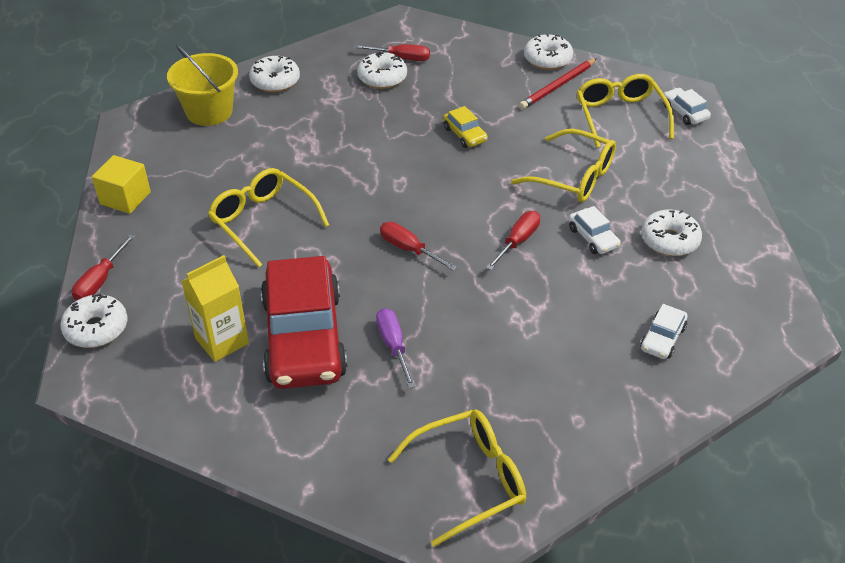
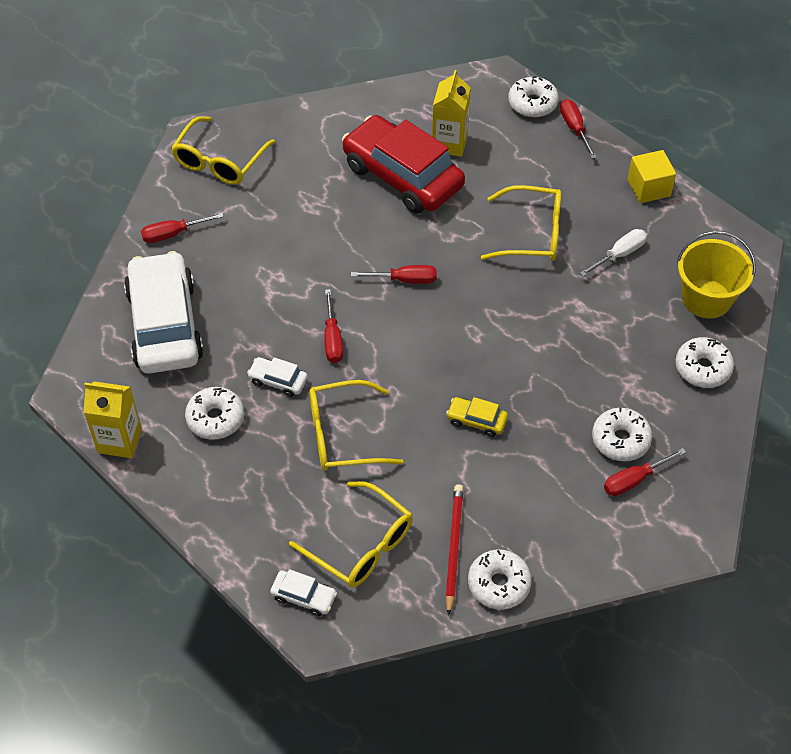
camera: 140 degrees right, 10 degrees up
purple screwdriver [376,308,415,388] -> none
white car [640,304,688,359] -> white car [124,251,204,374], size x2.42
none -> yellow carton [83,381,142,458]
none -> red screwdriver [141,213,224,243]
none -> white screwdriver [580,229,647,277]

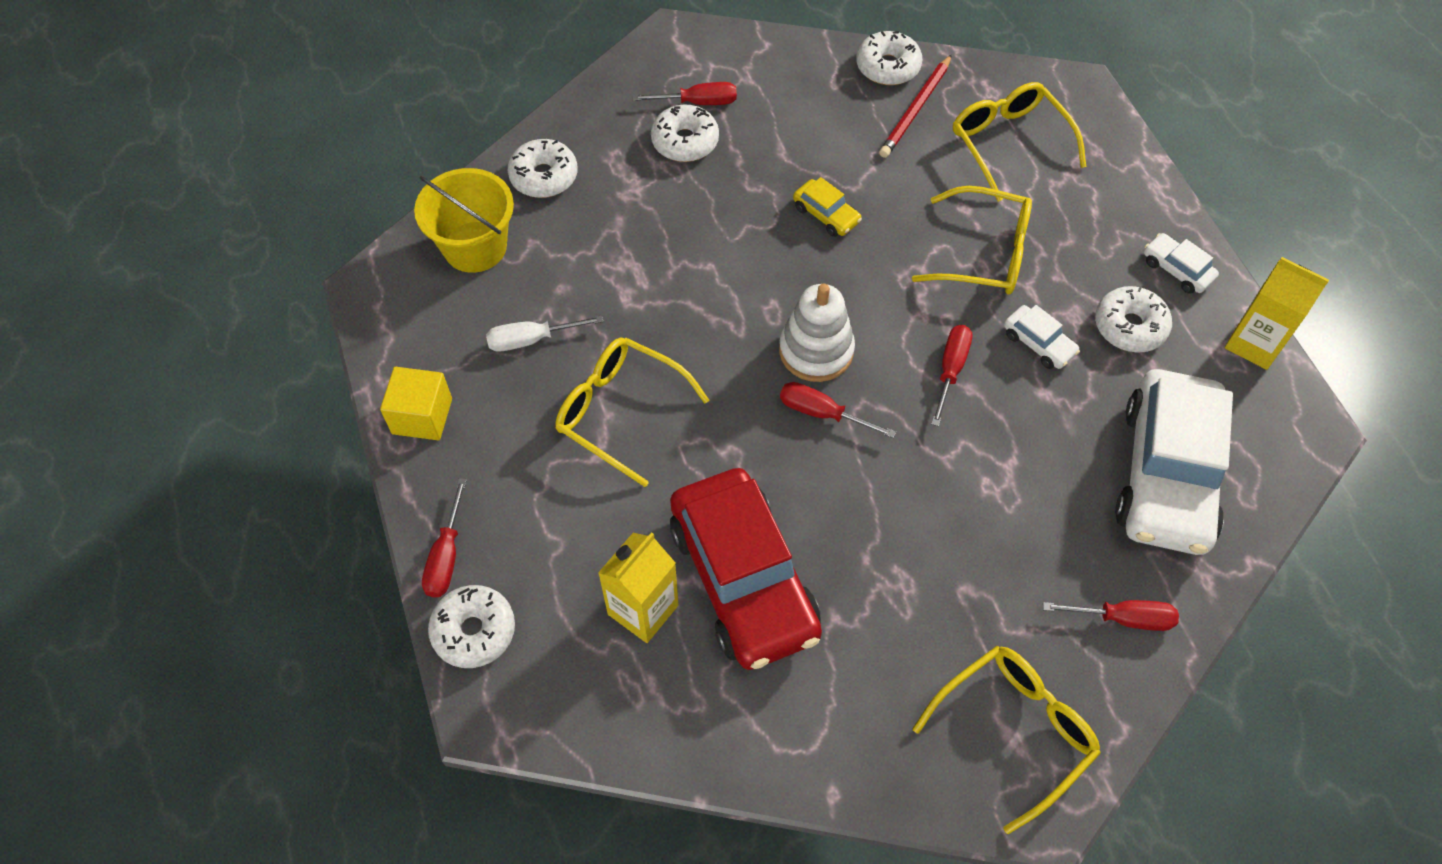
camera: 155 degrees left, 5 degrees up
white car [270,569,337,616] -> white car moved to [1144,233,1219,294]
none -> white stacking toy [779,284,855,382]

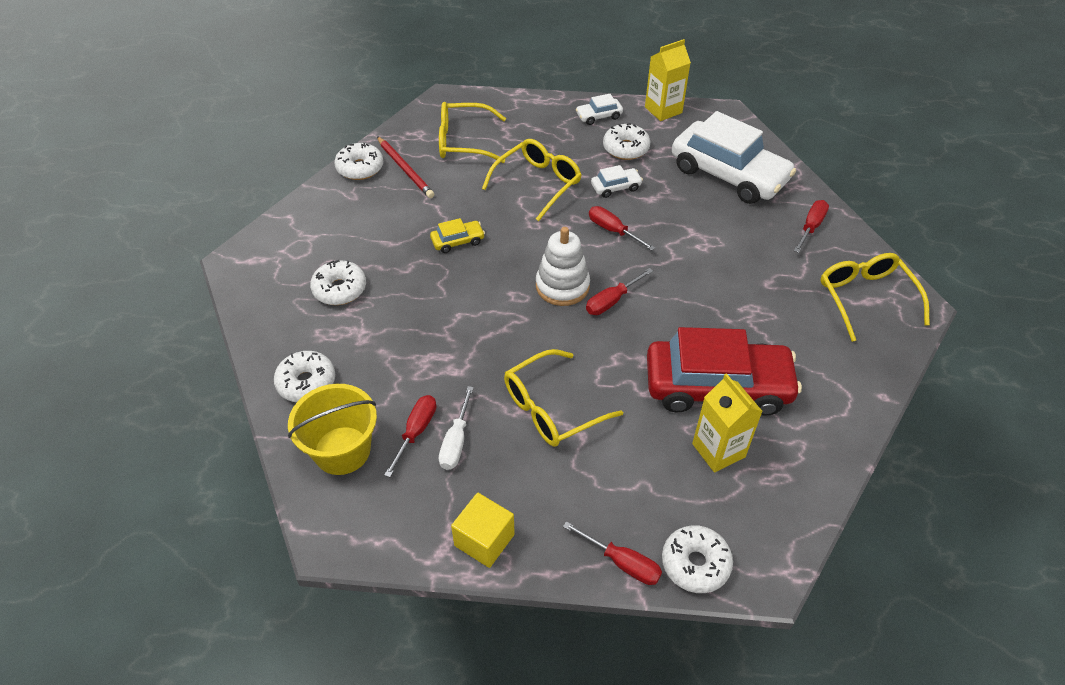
camera: 65 degrees left, 10 degrees down
red screwdriver [632,82,737,105] -> red screwdriver moved to [384,395,436,477]

